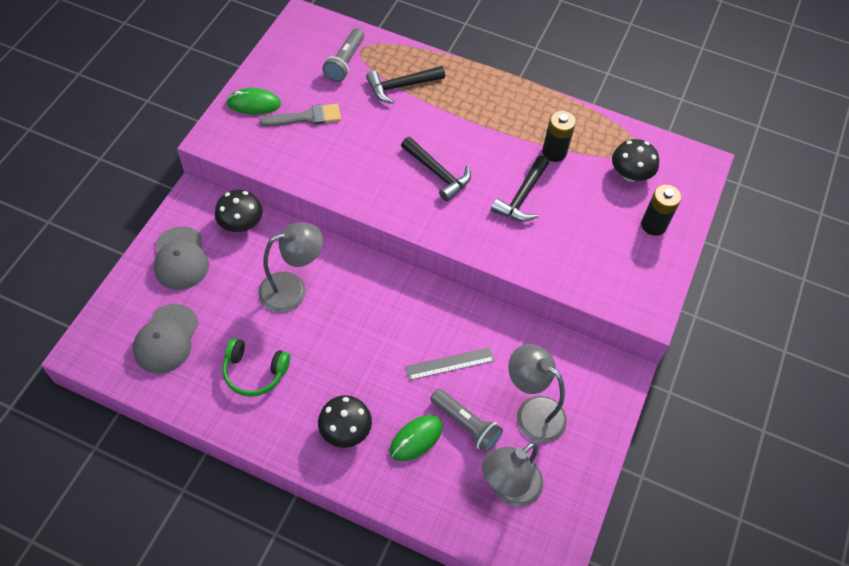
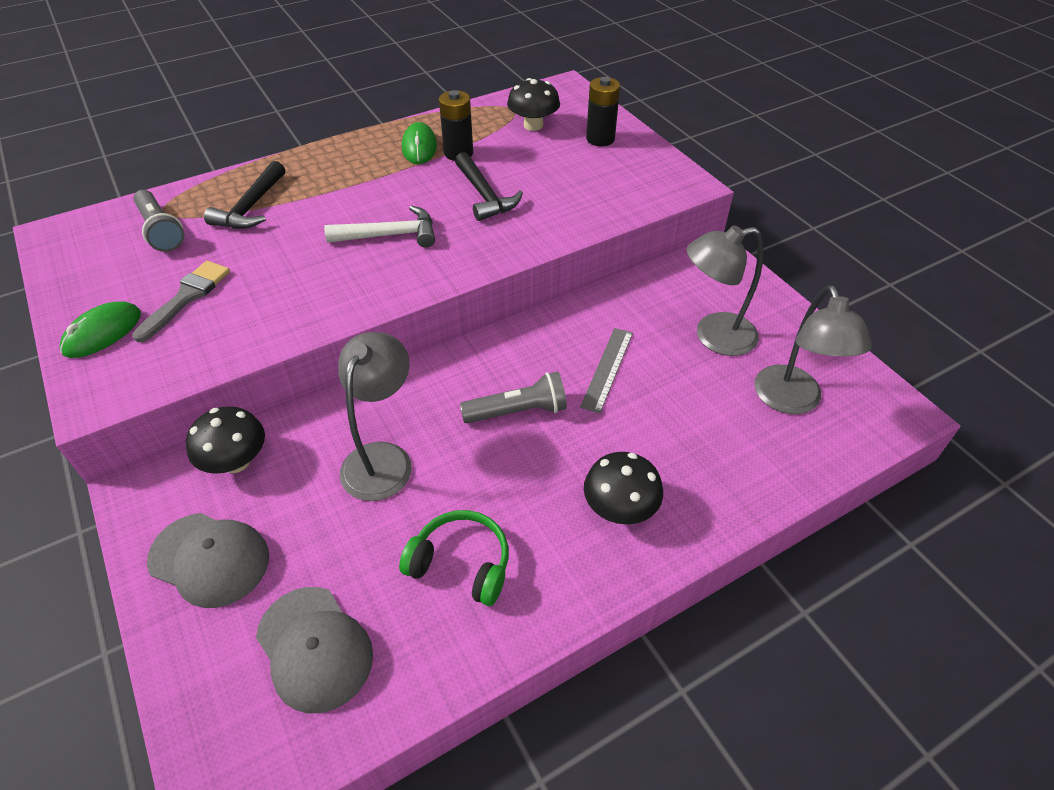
camera: 50 degrees left, 10 degrees down
green headphones [223,338,290,397] -> green headphones turned 120 degrees counterclockwise [399,510,509,606]
green mouse [390,415,443,461] -> green mouse moved to [402,122,437,164]
black hammer [401,137,471,201] -> white hammer [324,205,435,247]
grey flashlight [430,389,503,453] -> grey flashlight moved to [460,372,567,423]

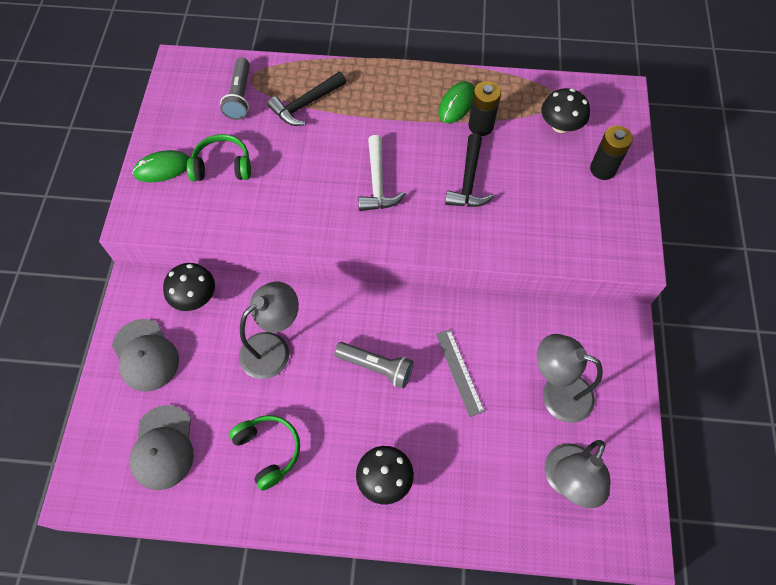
camera: 35 degrees right, 15 degrees up
grey brush [132,261,230,342] -> green headphones [187,134,251,181]
white hammer [324,205,435,247] -> white hammer turned 60 degrees clockwise [358,135,405,211]
grey ruler [580,328,633,413] -> grey ruler turned 75 degrees counterclockwise [436,329,485,417]

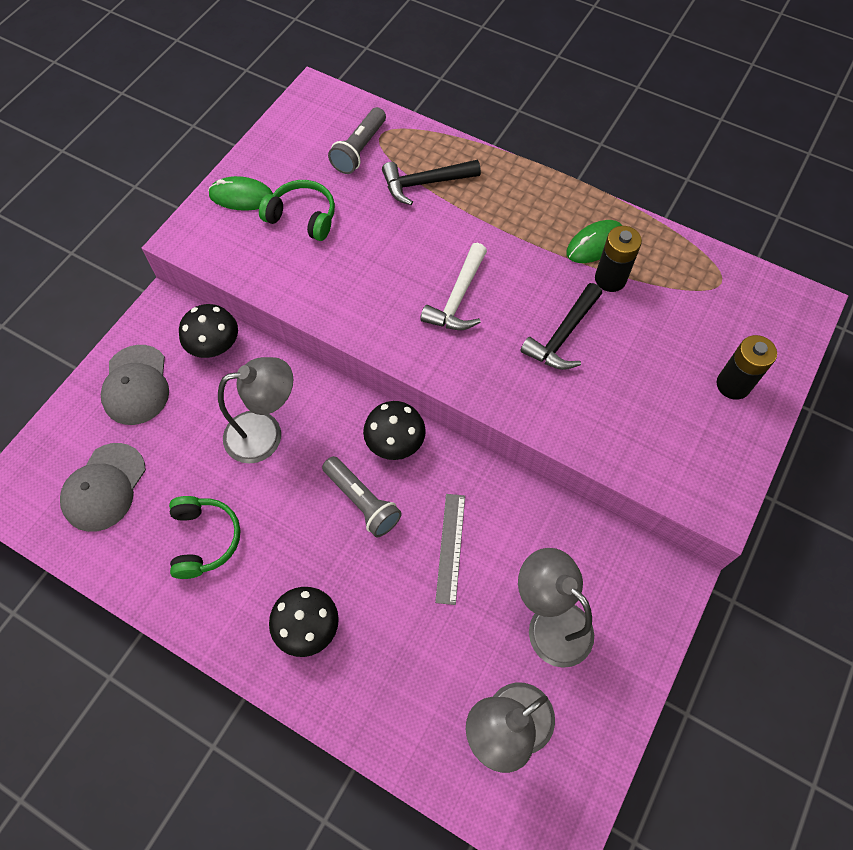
camera: 25 degrees right, 0 degrees up
black mushroom [541,88,590,133] -> black mushroom moved to [363,401,426,460]

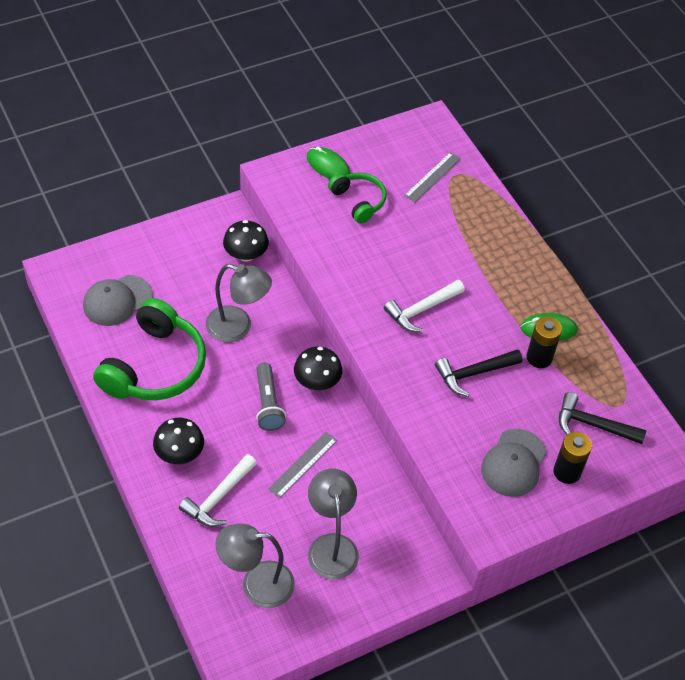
camera: 30 degrees right, 10 degrees down
grey cap [101,345,169,425] -> grey cap moved to [481,429,547,497]
green headphones [169,496,241,579] -> green headphones [93,298,206,400], size x1.79
grey flashlight [328,107,386,174] -> grey ruler [404,152,461,203]
black hammer [382,160,481,205] -> black hammer moved to [559,392,646,444]
none -> white hammer [179,454,257,527]

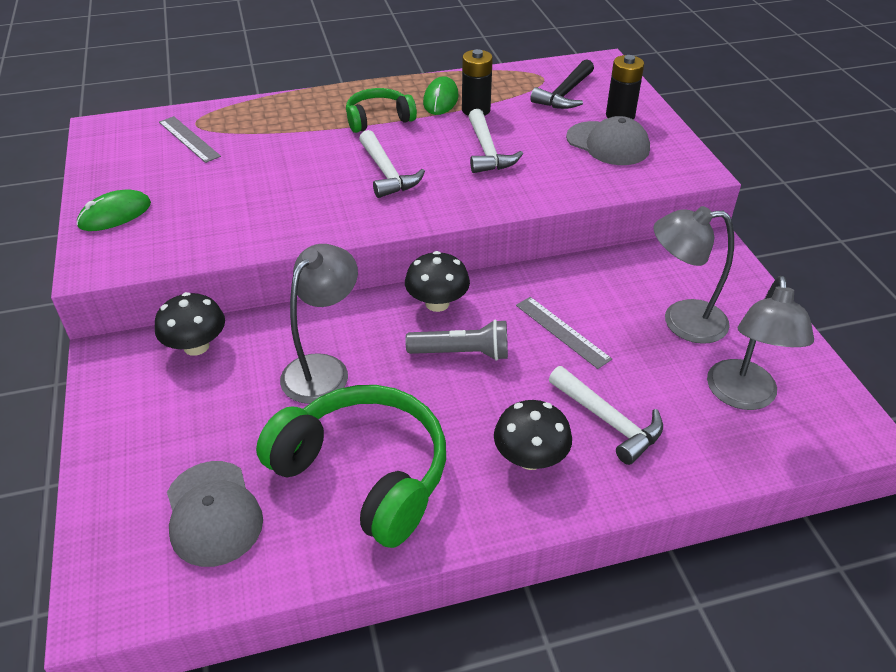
camera: 75 degrees left, 10 degrees down
green headphones [328,172,386,223] -> green headphones moved to [346,88,417,133]
black hammer [435,349,523,397] -> white hammer [468,109,523,173]

